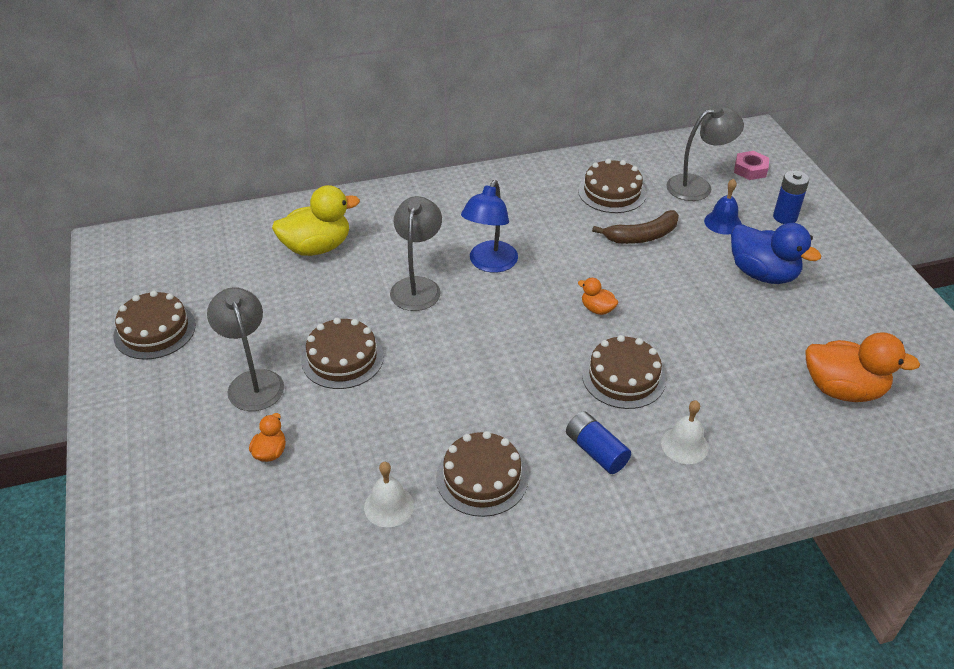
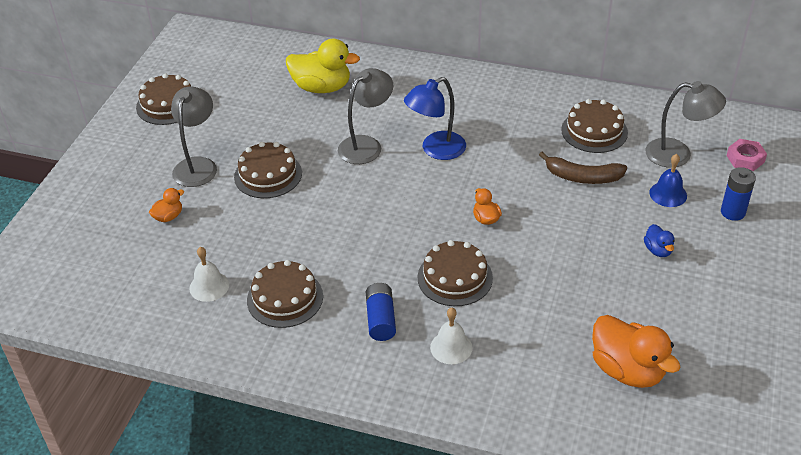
camera: 35 degrees right, 0 degrees up
blue duck [731,223,821,284] -> blue duck [644,224,674,257], size x0.48

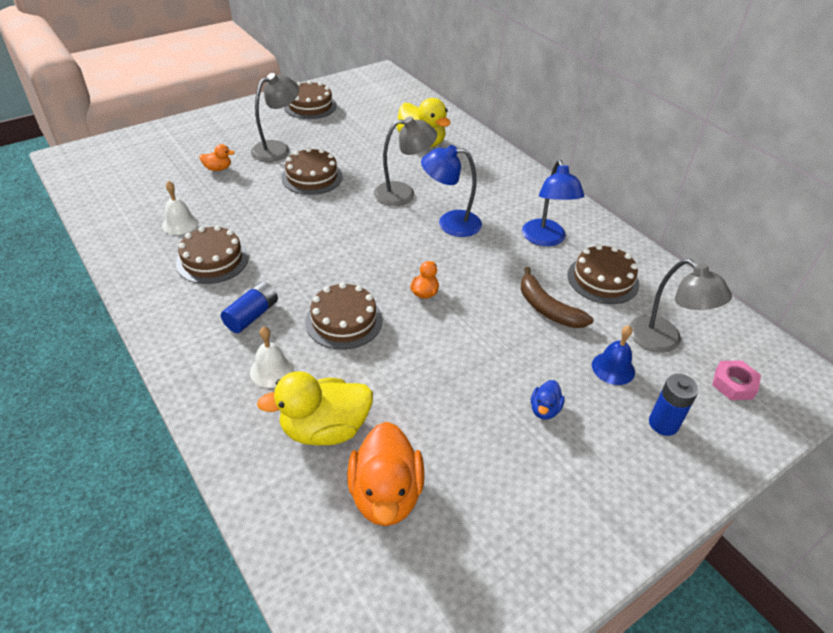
camera: 35 degrees right, 0 degrees up
none -> yellow duck [257,371,373,446]
none -> blue lamp [522,160,584,246]

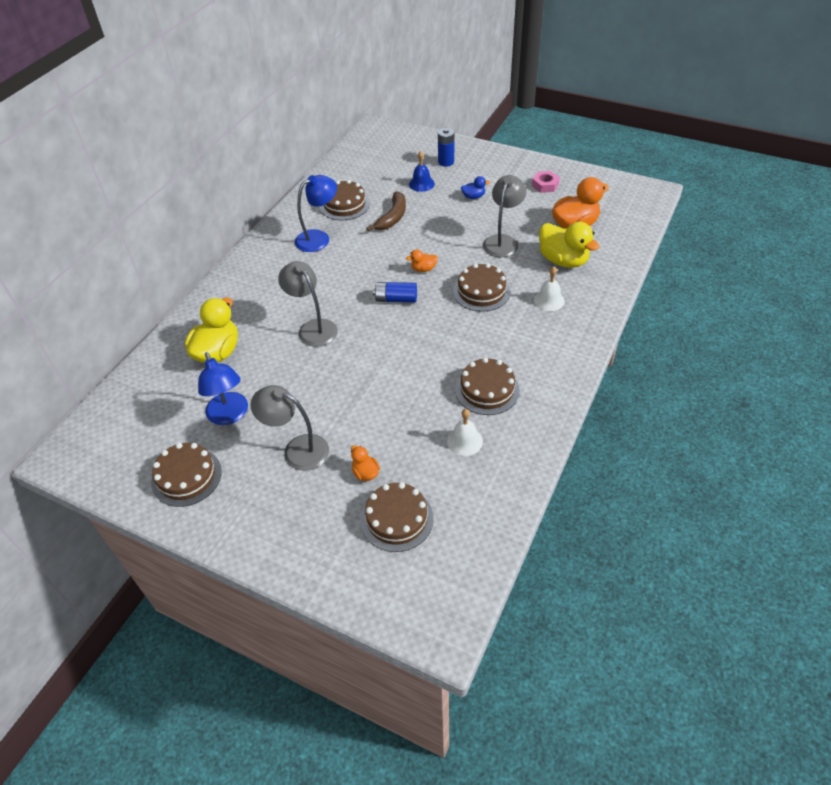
camera: 115 degrees left, 5 degrees up
blue battery [221,281,278,333] -> blue battery moved to [373,282,417,303]
brown cake [281,147,342,195] -> brown cake moved to [361,482,434,552]
blue lamp [421,145,482,237] -> blue lamp moved to [198,352,248,425]
grey lamp [630,259,732,353] -> grey lamp moved to [483,175,527,257]
pink nut [712,360,761,400] -> pink nut moved to [532,171,560,193]

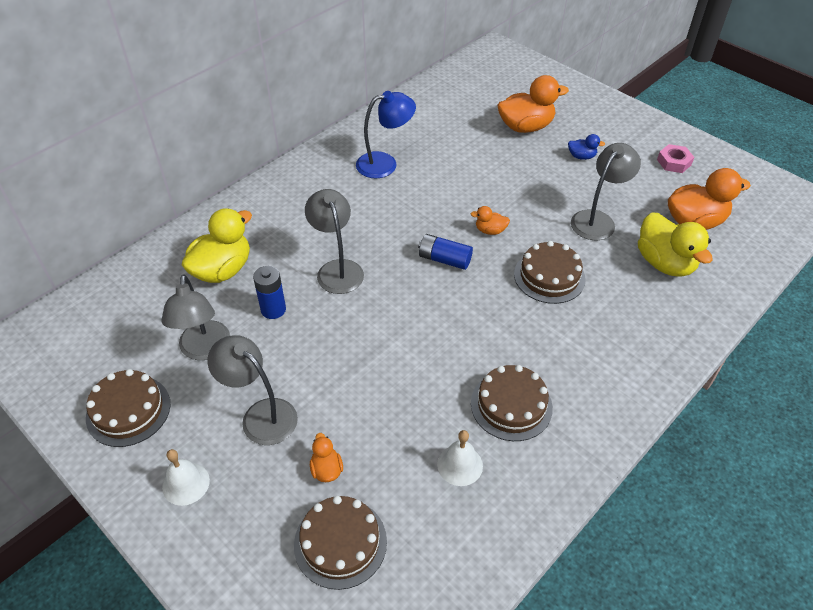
camera: 15 degrees right, 0 degrees up
blue lamp [198,352,248,425] -> grey lamp [161,274,230,360]
brown cake [320,180,370,220] -> none
brown banana [366,191,406,231] -> none
blue bell [409,151,435,192] -> orange duck [497,75,569,133]
blue battery [438,128,454,167] -> blue battery moved to [253,266,286,319]
white bell [534,267,565,311] -> white bell moved to [162,449,210,506]

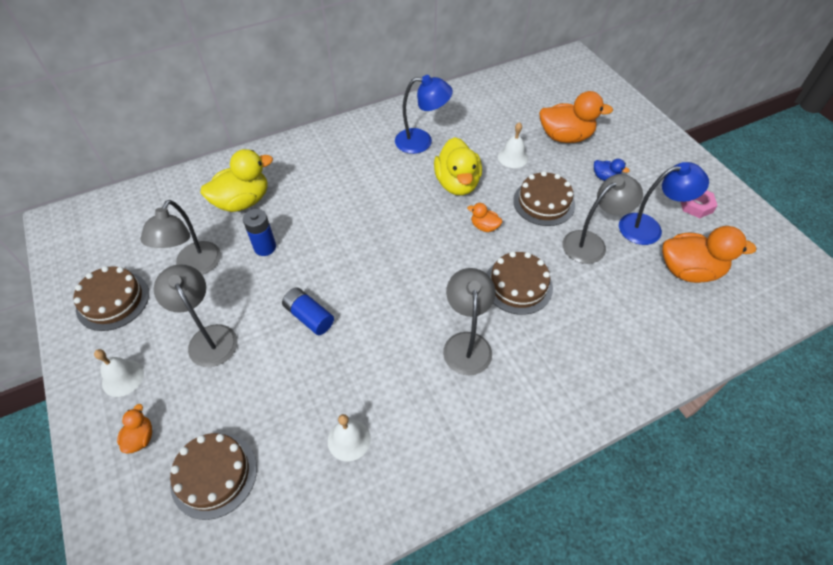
camera: 20 degrees right, 5 degrees up
grey lamp [305,189,364,294] -> grey lamp moved to [443,268,496,375]
orange duck [310,433,343,482] -> orange duck moved to [117,404,152,454]
blue battery [418,234,473,270] -> blue battery moved to [282,287,334,335]
brown cake [471,365,553,441] -> brown cake moved to [513,171,575,226]
yellow duck [638,212,713,277] -> yellow duck moved to [434,137,482,195]
none -> white bell [498,122,528,168]
none -> blue lamp [619,162,709,245]

